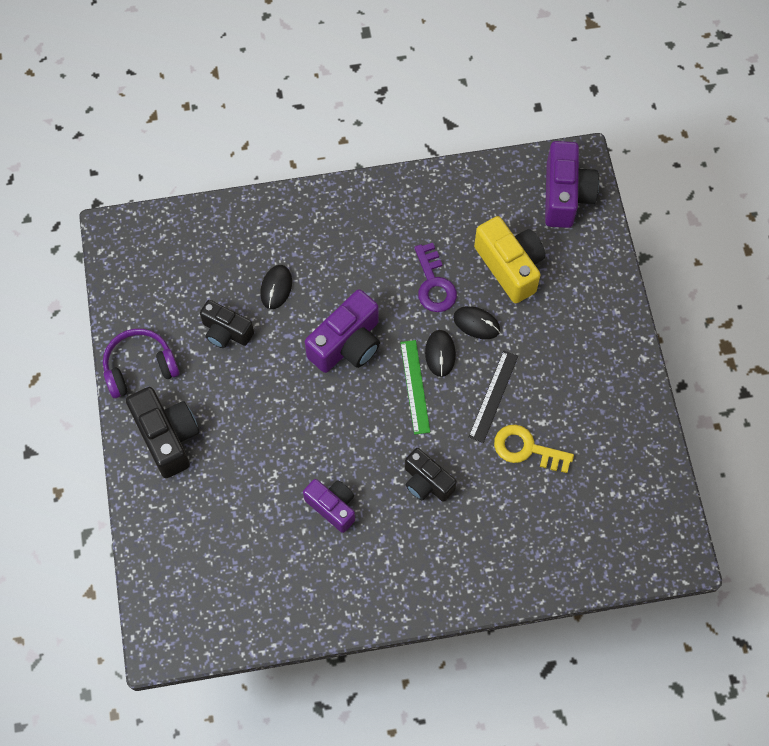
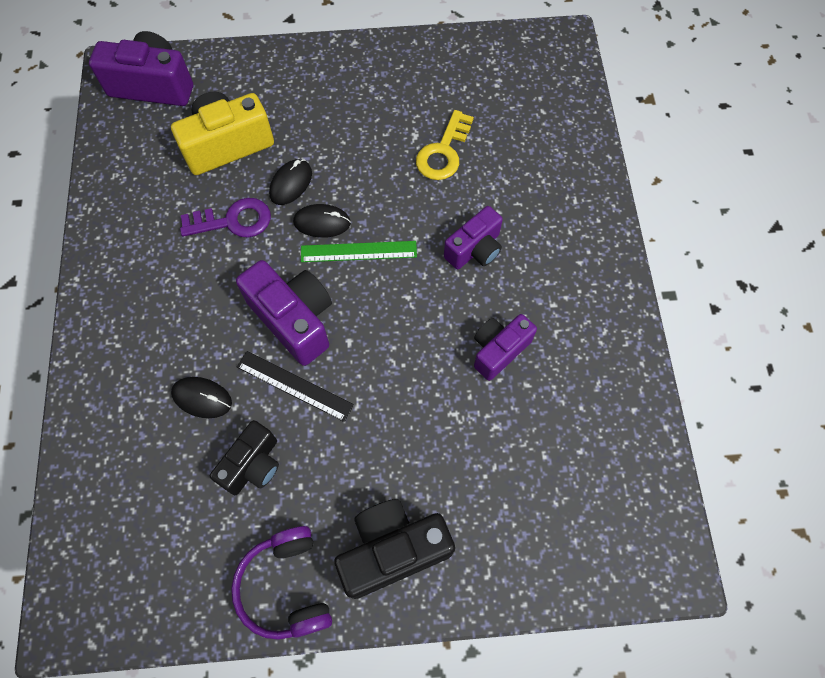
camera: 85 degrees left, 0 degrees up
black camera [405,448,457,502] -> purple camera [444,206,503,269]
black ruler [469,351,518,443] -> black ruler moved to [237,351,354,422]

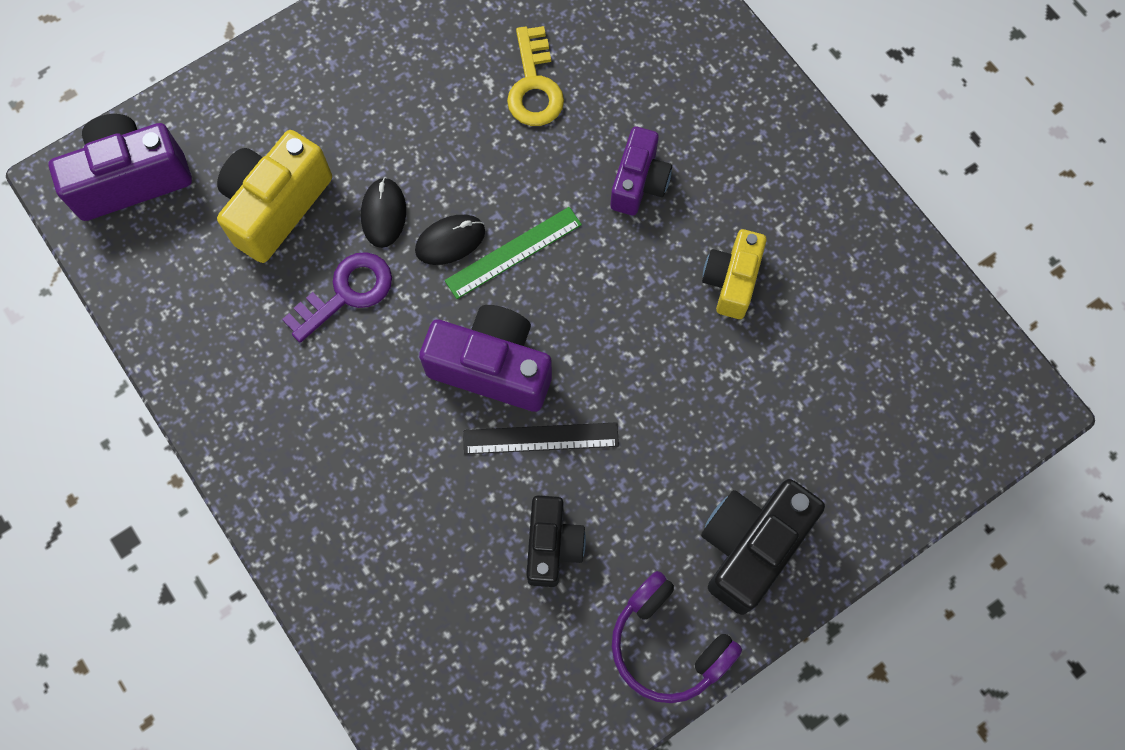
camera: 30 degrees left, 5 degrees up
black mouse [171,377,232,418] -> none
purple camera [474,314,537,381] -> yellow camera [702,229,767,319]

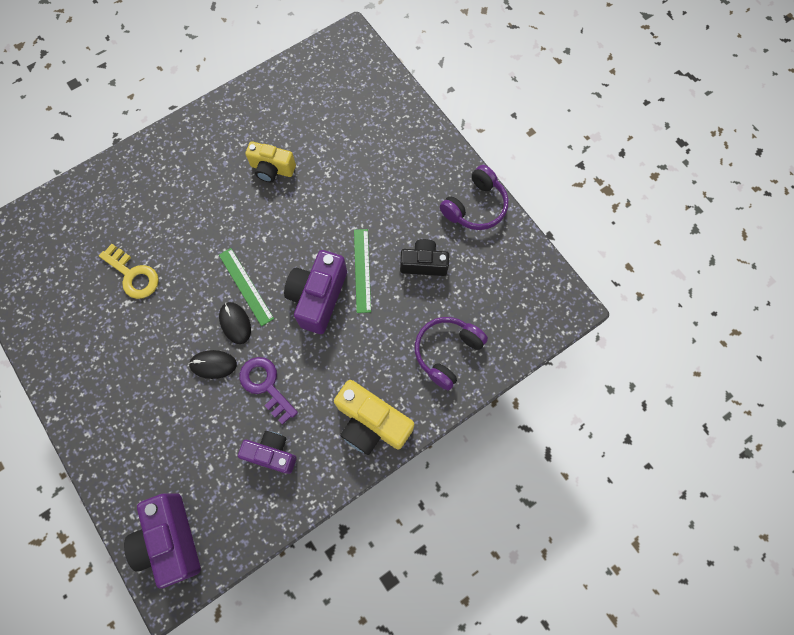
camera: 90 degrees left, 0 degrees up
yellow camera [217,130,332,263] -> yellow camera moved to [334,380,414,455]
black ruler [463,422,619,454] -> green ruler [354,229,371,313]
yellow key [507,26,564,126] -> yellow key turned 45 degrees clockwise [99,244,159,299]
purple camera [610,127,672,216] -> purple camera moved to [238,431,297,474]
black camera [701,479,825,615] -> none
none -> purple headphones [415,317,488,390]

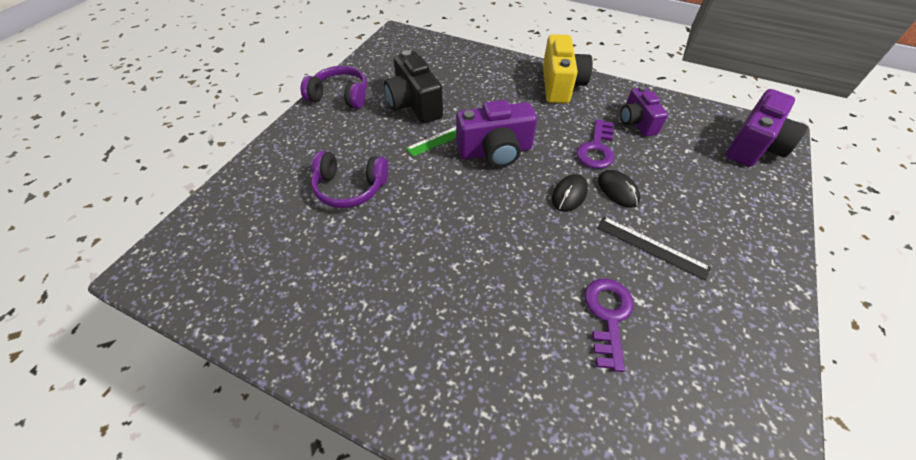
camera: 120 degrees left, 20 degrees down
yellow key [99,244,159,299] -> purple key [584,279,634,372]
green ruler [219,248,274,326] -> none
yellow camera [245,141,296,182] -> none
black camera [400,239,449,276] -> black camera [384,50,443,123], size x1.53
purple headphones [415,317,488,390] -> purple headphones moved to [311,151,389,208]
none -> black ruler [597,217,711,281]

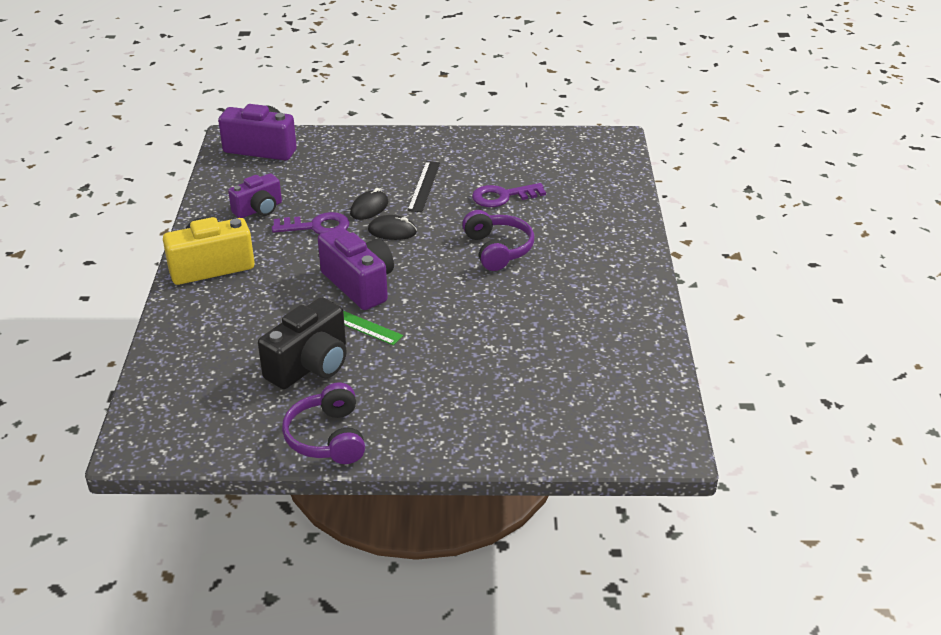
camera: 115 degrees left, 15 degrees down
purple headphones [311,151,389,208] -> purple headphones moved to [462,210,534,271]

